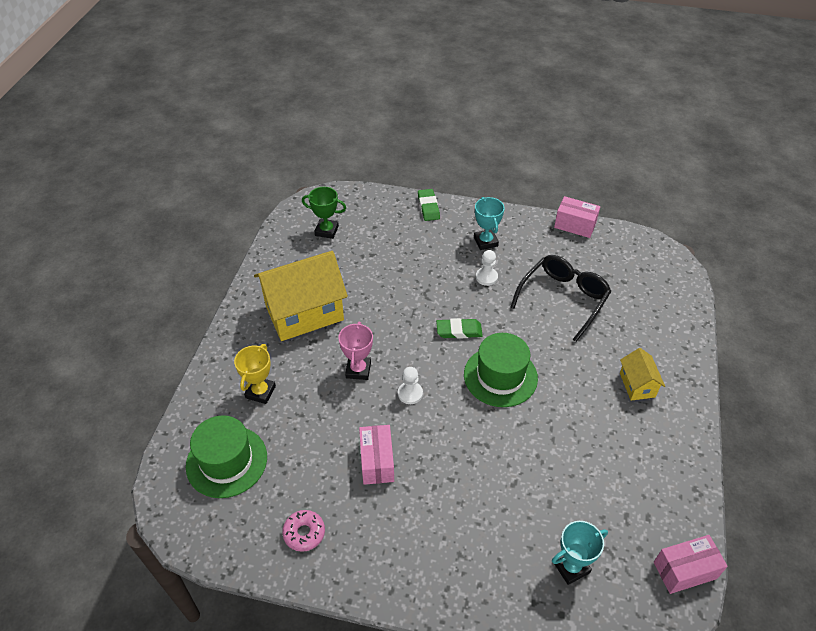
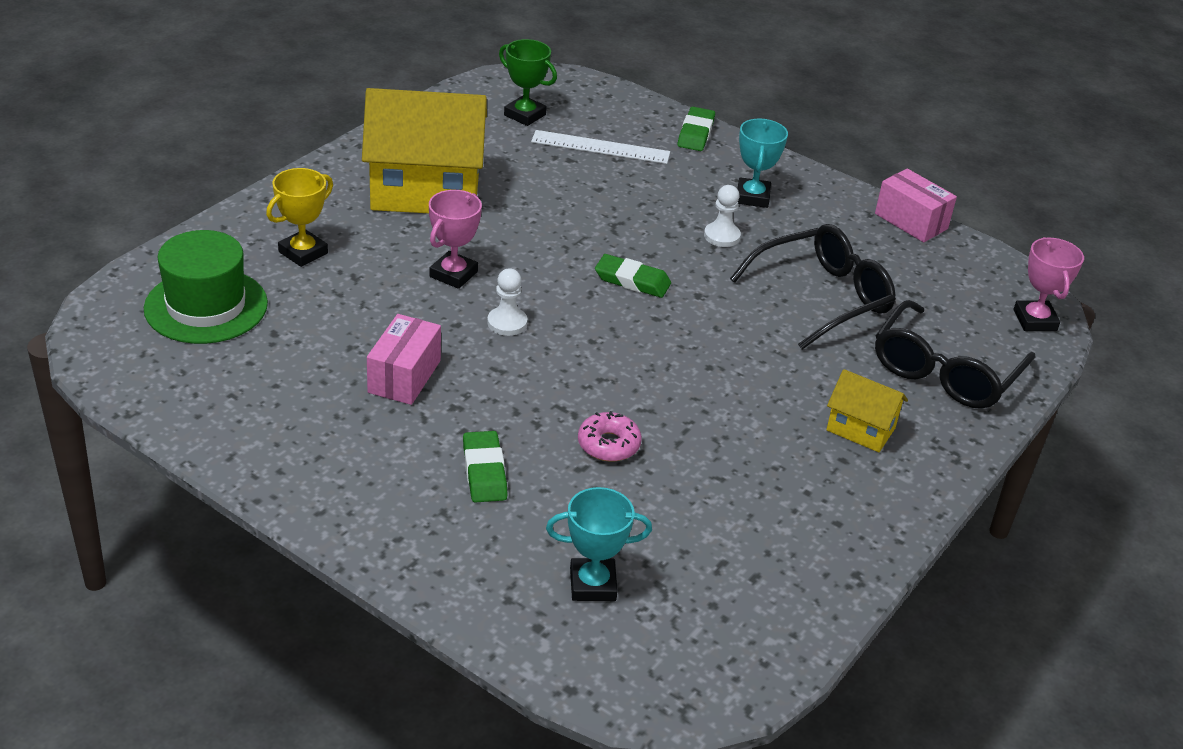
camera: 20 degrees right, 10 degrees down
pink donut [282,510,325,552] -> pink donut moved to [578,411,642,462]
green hat [464,333,538,407] -> none
yellow house [620,348,665,401] -> yellow house turned 75 degrees counterclockwise [826,369,908,452]
pink box [654,535,728,594] -> none
none -> green eraser [463,431,508,502]
none -> white ruler [531,130,670,164]
none -> black glasses [875,300,1035,409]
none -> pink trophy [1014,237,1084,331]

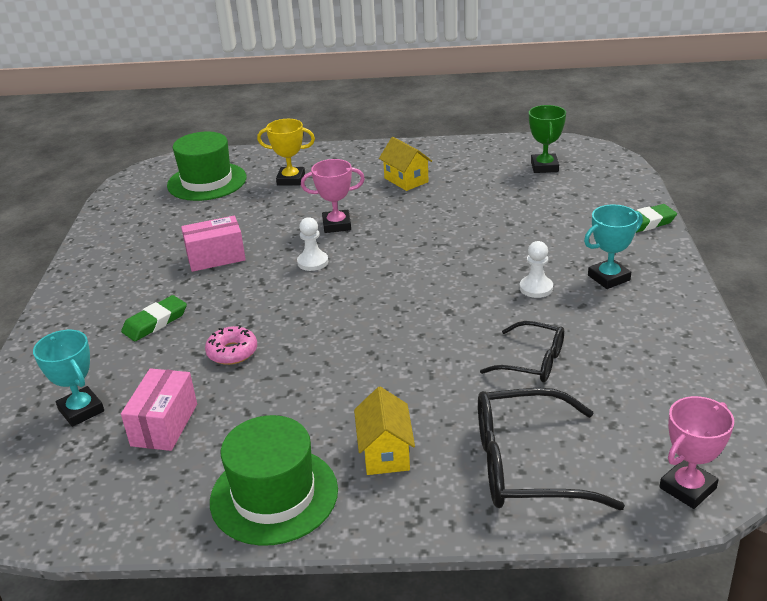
camera: 60 degrees right, 5 degrees down
yellow house [362,88,487,213] -> yellow house [379,137,432,191], size x0.48
white ruler [531,130,670,164] -> none
green eraser [595,254,671,298] -> none
black glasses [730,224,896,350] -> black glasses [480,321,564,382], size x0.61
pink box [875,169,957,242] -> pink box moved to [121,368,197,451]
none -> green hat [210,415,338,546]

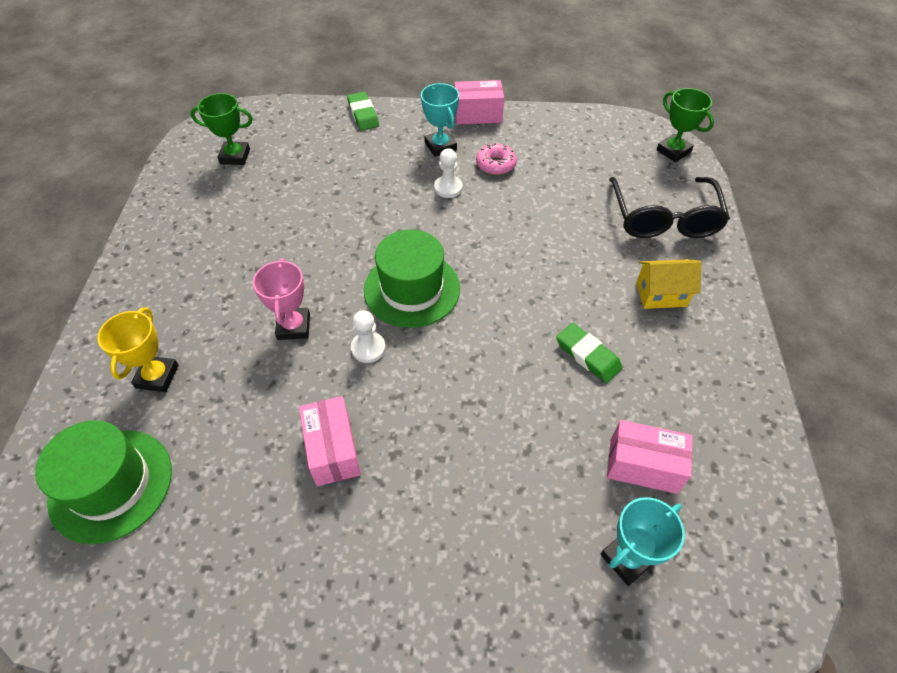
camera: 90 degrees left, 20 degrees up
green eraser [121,295,187,341] -> green eraser moved to [556,323,622,383]
pink donut [205,325,257,365] -> pink donut moved to [476,143,517,175]
green hat [210,415,338,546] -> green hat moved to [364,229,460,328]
yellow house [379,137,432,191] -> none
black glasses [480,321,564,382] -> none
pink trophy [659,396,734,509] -> green trophy [656,88,714,162]
none -> pink box [455,80,504,125]

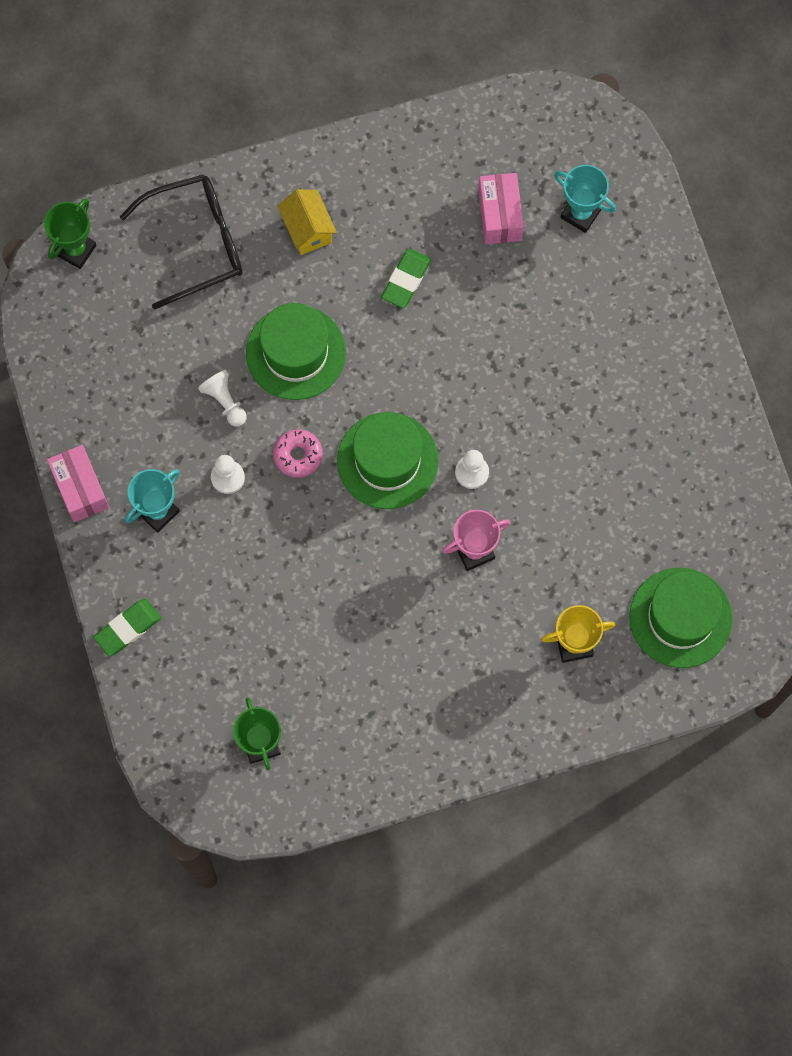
camera: 110 degrees left, 20 degrees up
pink box [299,396,361,486] -> none
pink donut [476,143,517,175] -> pink donut moved to [273,429,323,478]
none -> white pawn [198,370,247,427]
none -> green hat [246,303,346,400]

